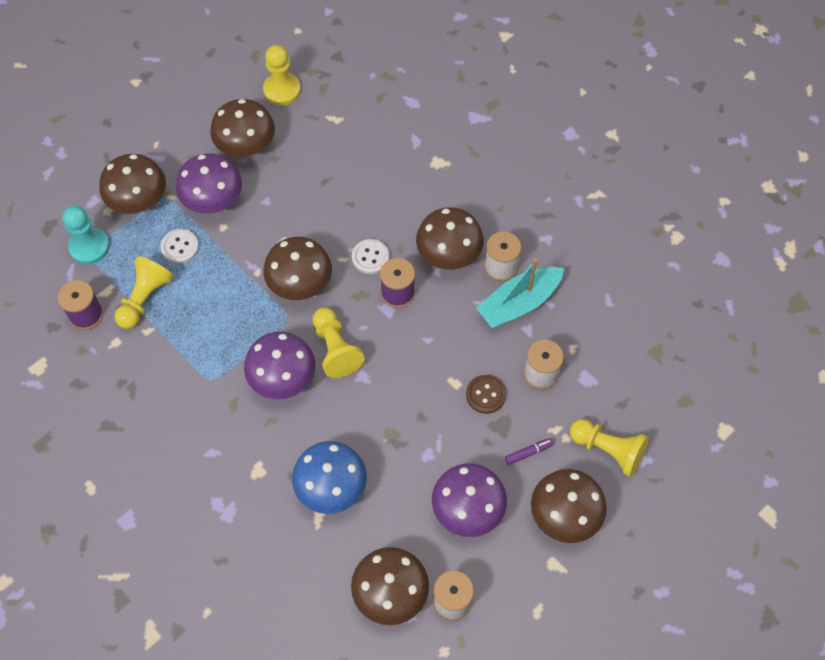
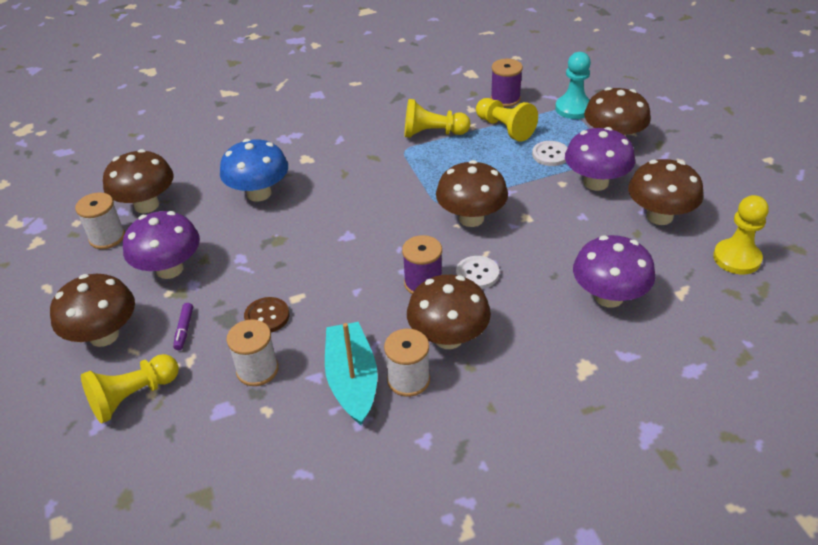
camera: 115 degrees right, 20 degrees down
purple mushroom [244,332,315,399] -> purple mushroom moved to [573,235,655,308]
yellow pawn [313,307,365,378] -> yellow pawn moved to [404,99,470,138]

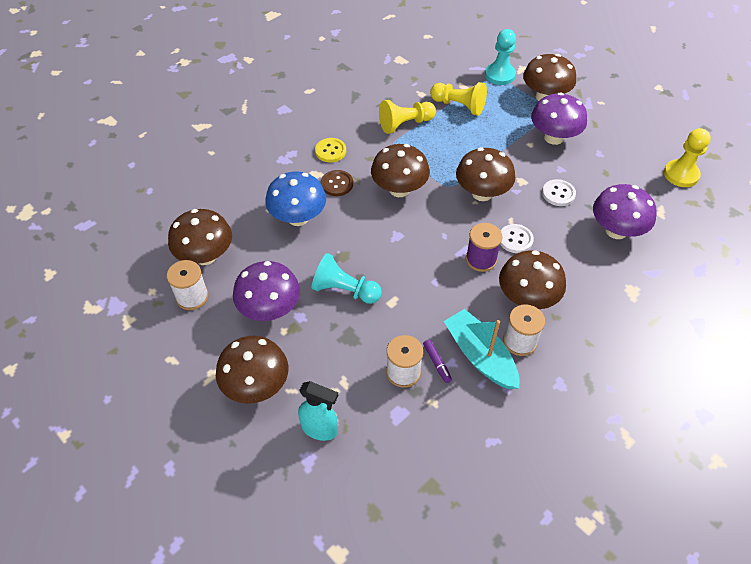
camera: 25 degrees left, 10 degrees up
yellow pawn [81,354,179,423] -> turquoise spray bottle [298,381,338,441]
purple marker [173,303,193,350] -> purple marker moved to [423,340,452,383]
brown button [244,297,289,333] -> brown button moved to [321,170,353,196]
purple spool [491,59,523,107] -> none
white button [532,141,568,166] -> white button moved to [542,179,576,206]
brown mushroom [628,159,704,225] -> brown mushroom moved to [371,144,430,197]
none -> turquoise pawn [312,253,382,304]
none -> yellow button [315,138,346,162]

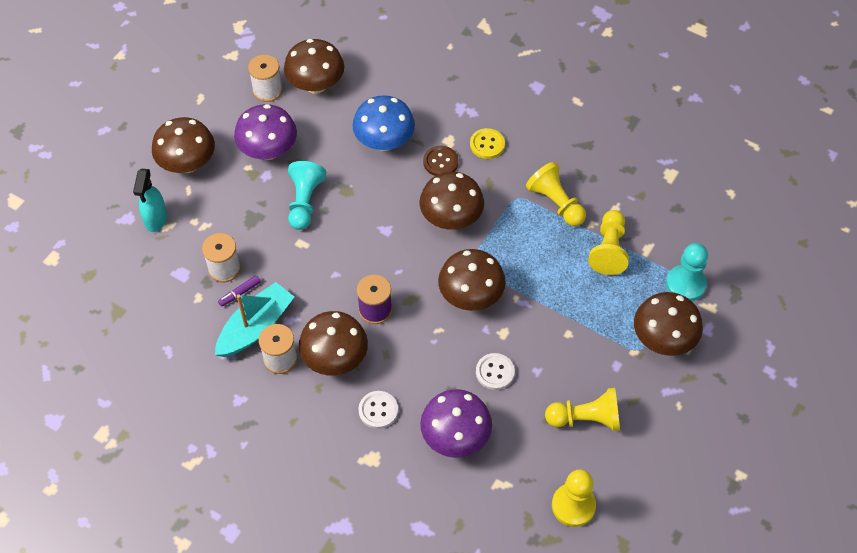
camera: 75 degrees right, 5 degrees up
white button [500,224,534,253] -> white button moved to [358,391,398,429]
purple mushroom [531,92,587,145] -> none
none -> yellow pawn [545,388,620,431]

